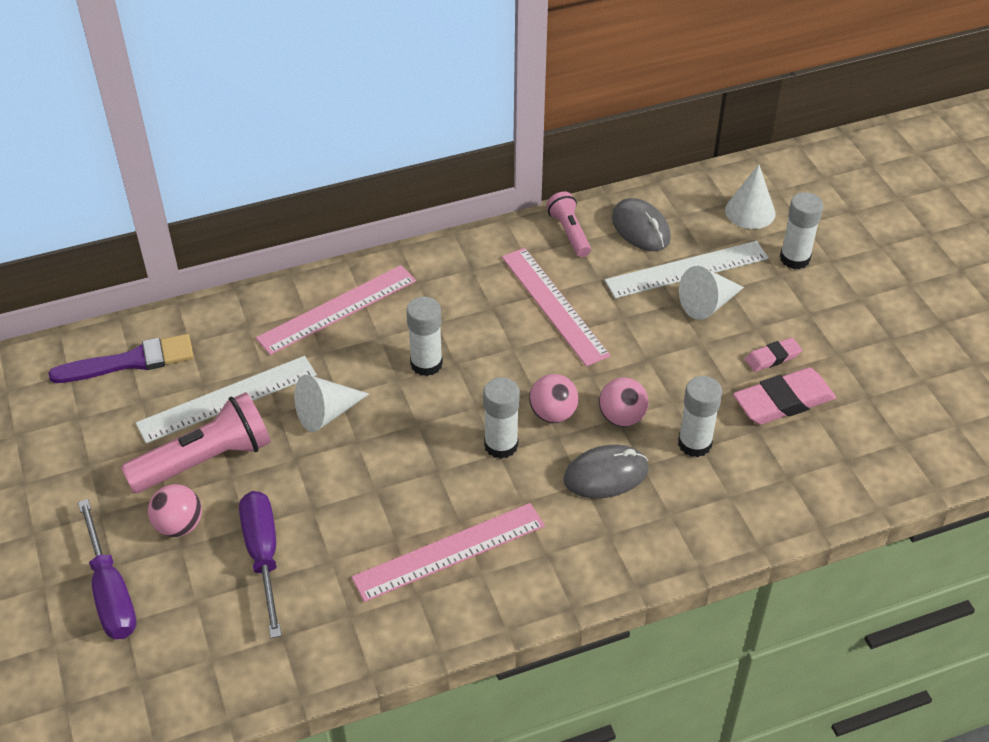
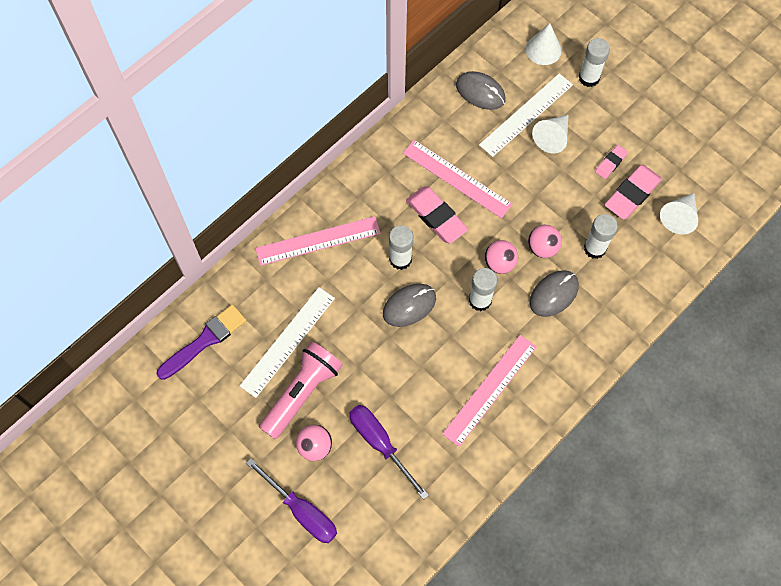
camera: 25 degrees left, 20 degrees up
pink ruler [256,265,416,355] -> pink ruler turned 45 degrees clockwise [255,216,381,266]
white cone [294,375,369,432] -> white cone moved to [660,193,698,235]
pink flashlight [546,192,591,257] -> none
none -> grey mouse [383,284,436,327]
none -> pink eraser [406,187,468,243]

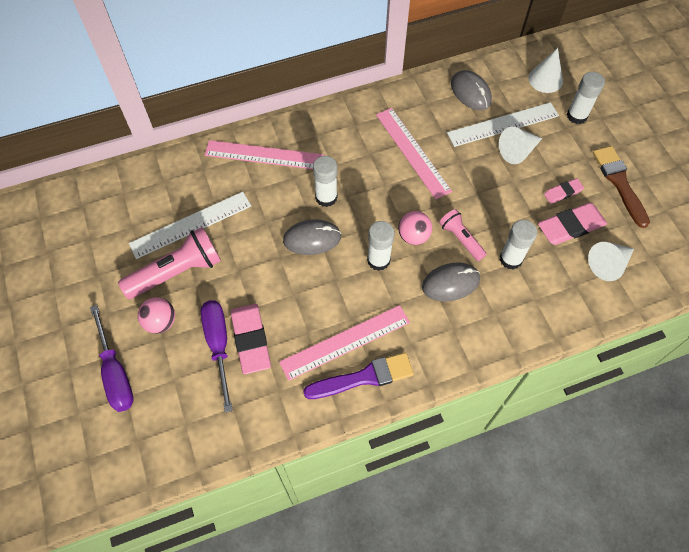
camera: 25 degrees right, 5 degrees down
purple brush [157,304,247,380] -> purple brush moved to [303,353,414,399]
pink eraser [406,187,468,243] -> pink eraser moved to [231,304,271,374]
pink ball [528,225,562,258] -> pink flashlight [439,209,487,261]
none -> brown brush [593,146,650,228]

